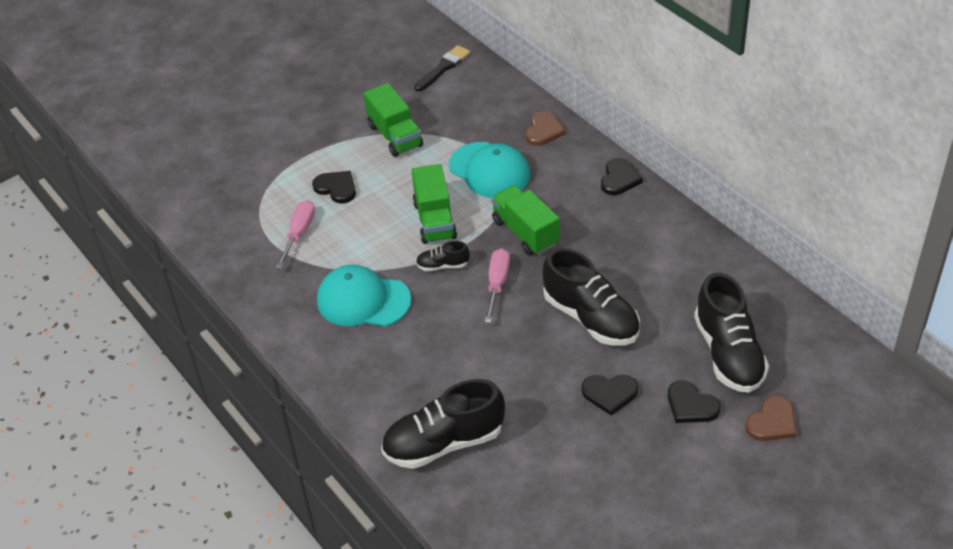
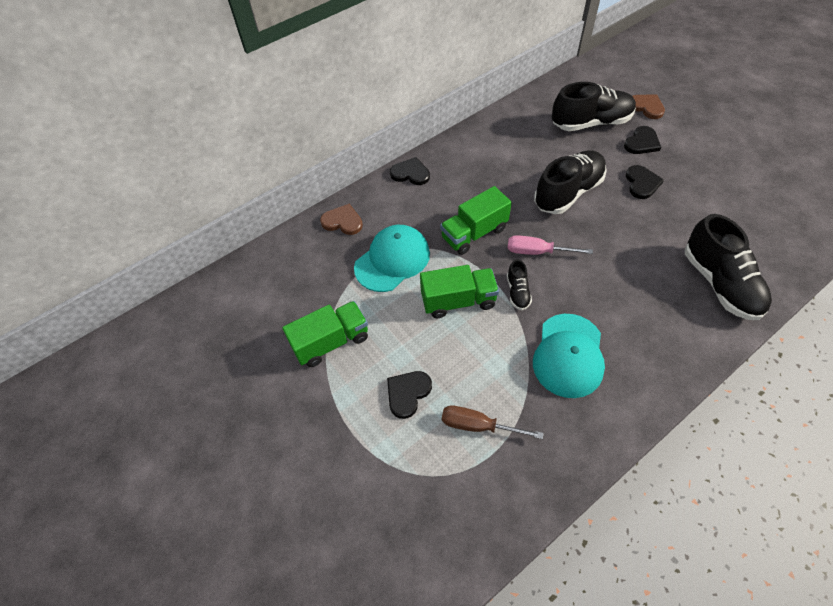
camera: 90 degrees left, 10 degrees up
pink screwdriver [276,200,315,269] -> brown screwdriver [442,406,544,439]
black brush [414,45,470,91] -> none

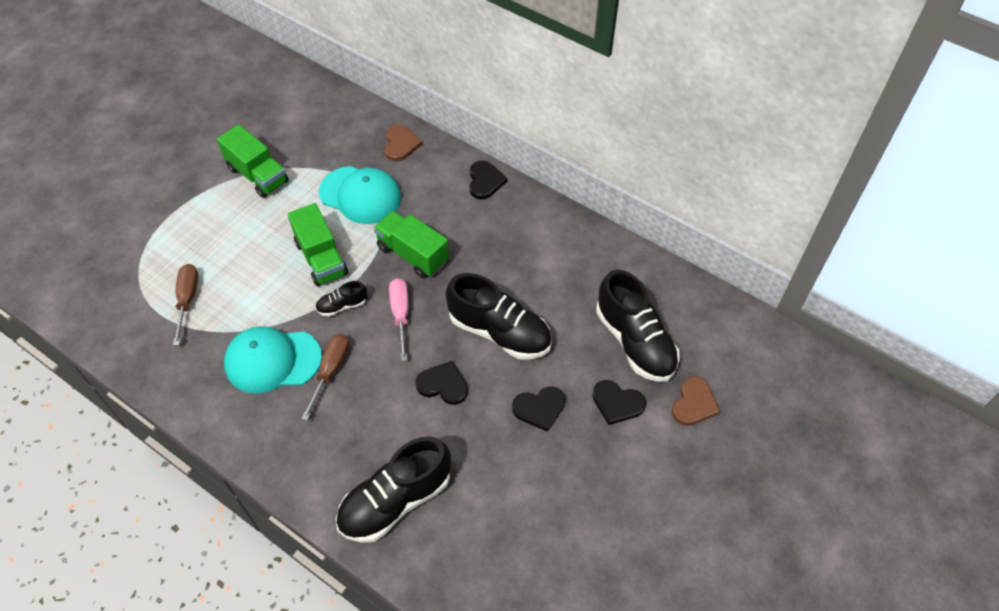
camera: 70 degrees right, 0 degrees up
black heart [387,371,432,419] -> black heart moved to [415,361,468,405]
none -> brown screwdriver [301,334,349,421]

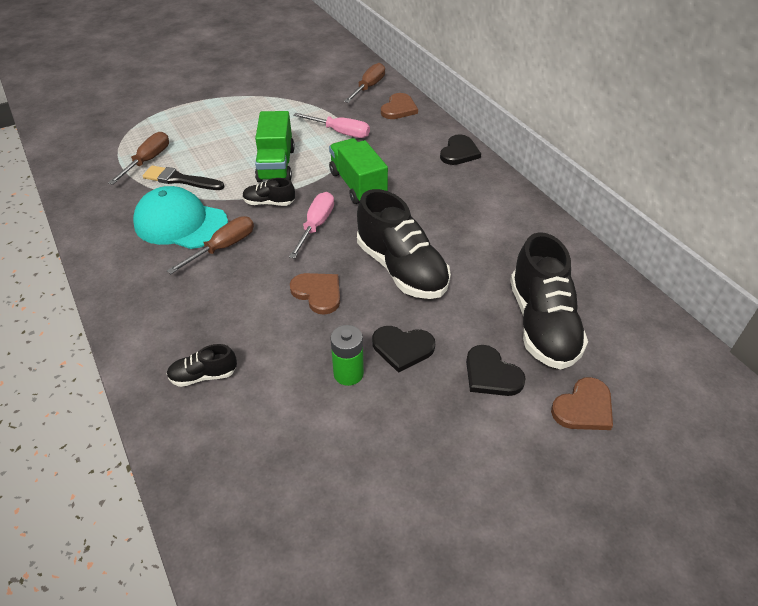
camera: 25 degrees right, 10 degrees down
green truck [217,124,289,198] -> none
turquoise cap [319,166,401,224] -> pink screwdriver [293,113,370,138]
black shoe [336,436,451,543] -> black shoe [167,344,237,387], size x0.47
black heart [415,361,468,405] -> brown heart [290,273,340,315]
none -> black brush [143,165,225,190]
none -> green battery [330,325,364,386]
none -> brown screwdriver [344,63,385,103]

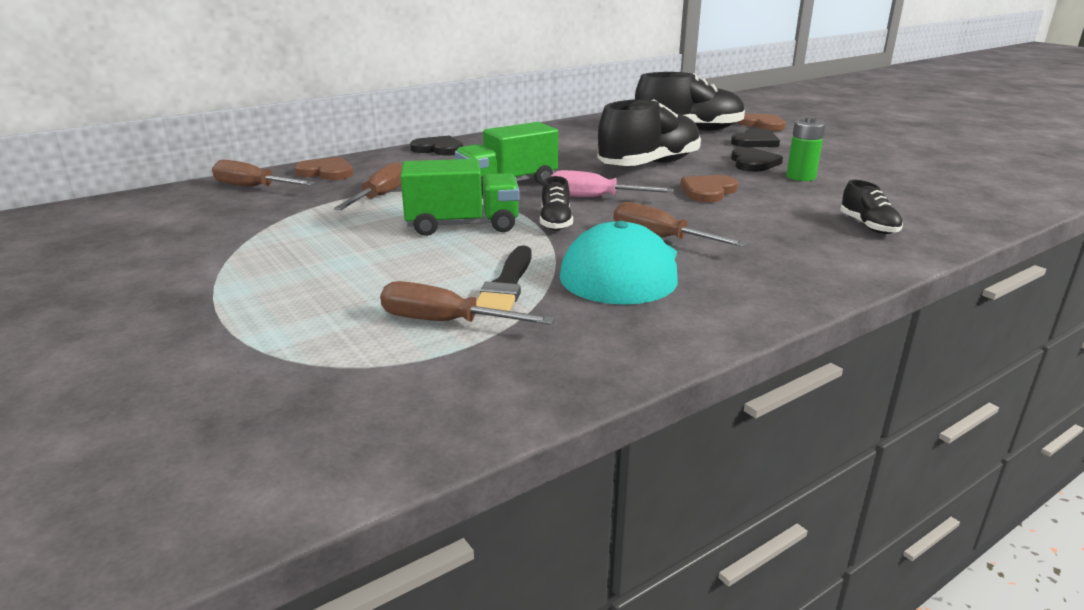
camera: 95 degrees left, 20 degrees down
pink screwdriver [293,113,370,138] -> brown screwdriver [334,162,402,210]

